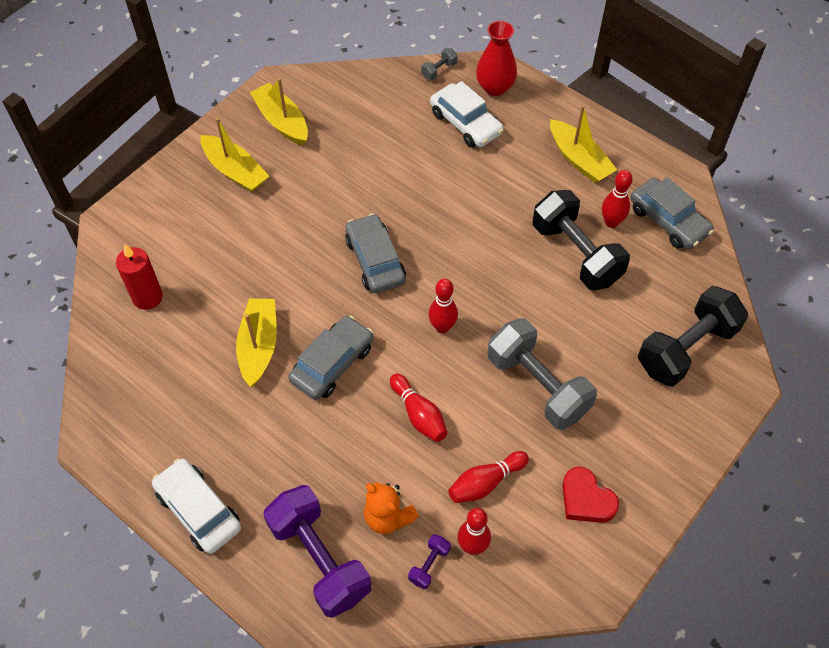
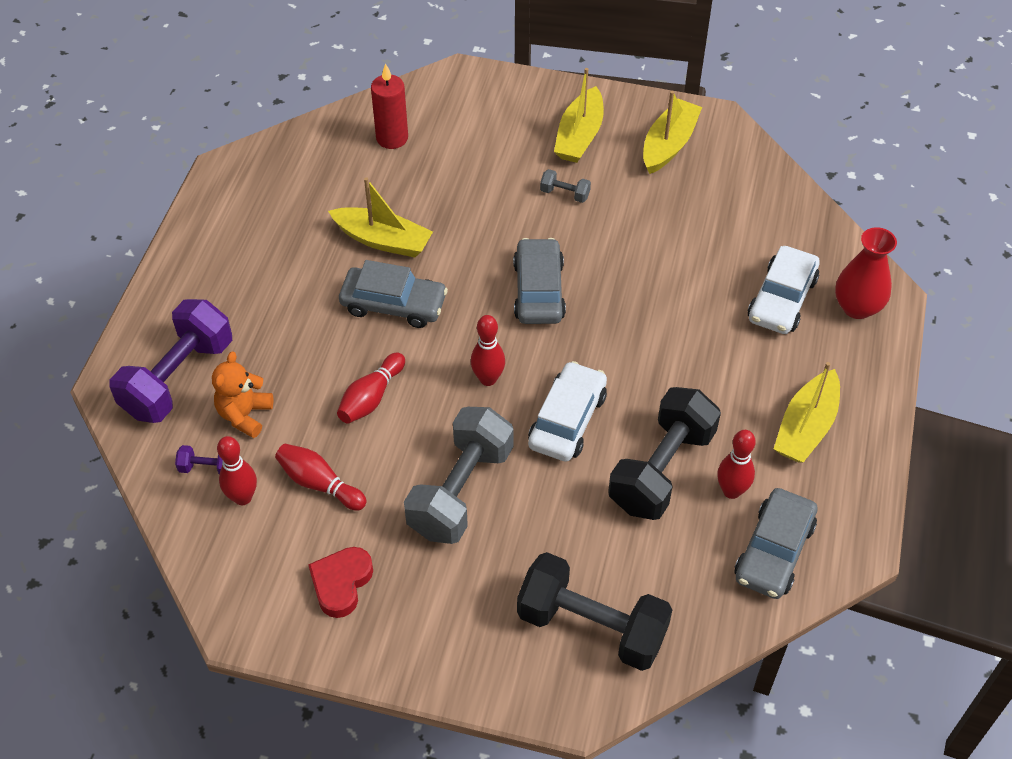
camera: 65 degrees right, 5 degrees down
white car [152,458,241,554] -> white car moved to [528,361,607,462]
yellow boat [236,298,277,387] -> yellow boat turned 45 degrees clockwise [328,177,433,258]
grey car [345,214,406,293] -> grey car turned 45 degrees counterclockwise [513,238,566,324]
grey dumbbell [421,48,457,80] -> grey dumbbell moved to [540,169,591,203]

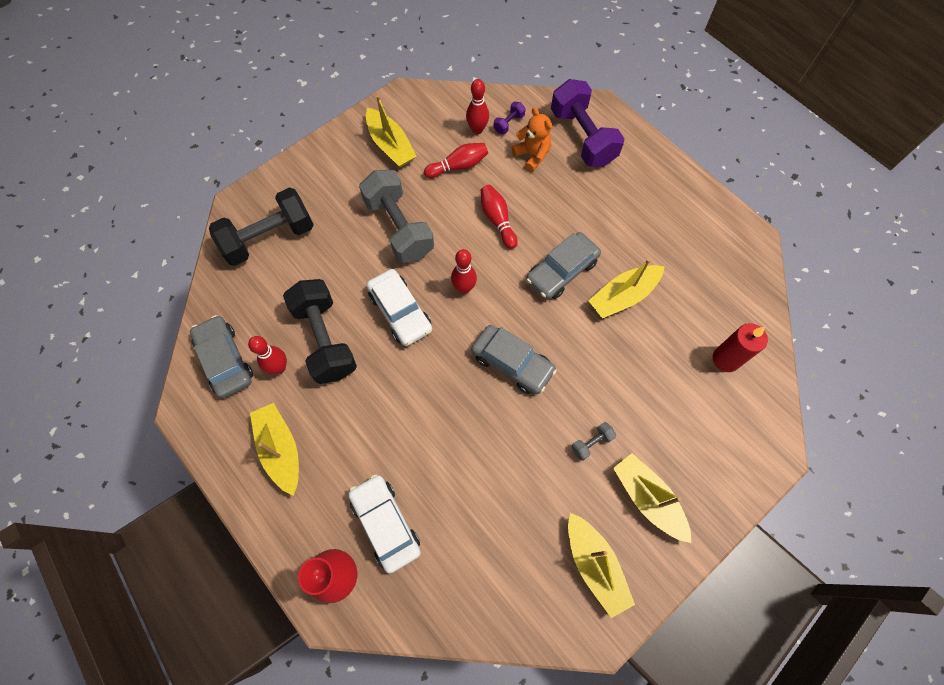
camera: 125 degrees right, 15 degrees up
red heart [308,547,373,618] -> yellow boat [366,95,417,167]

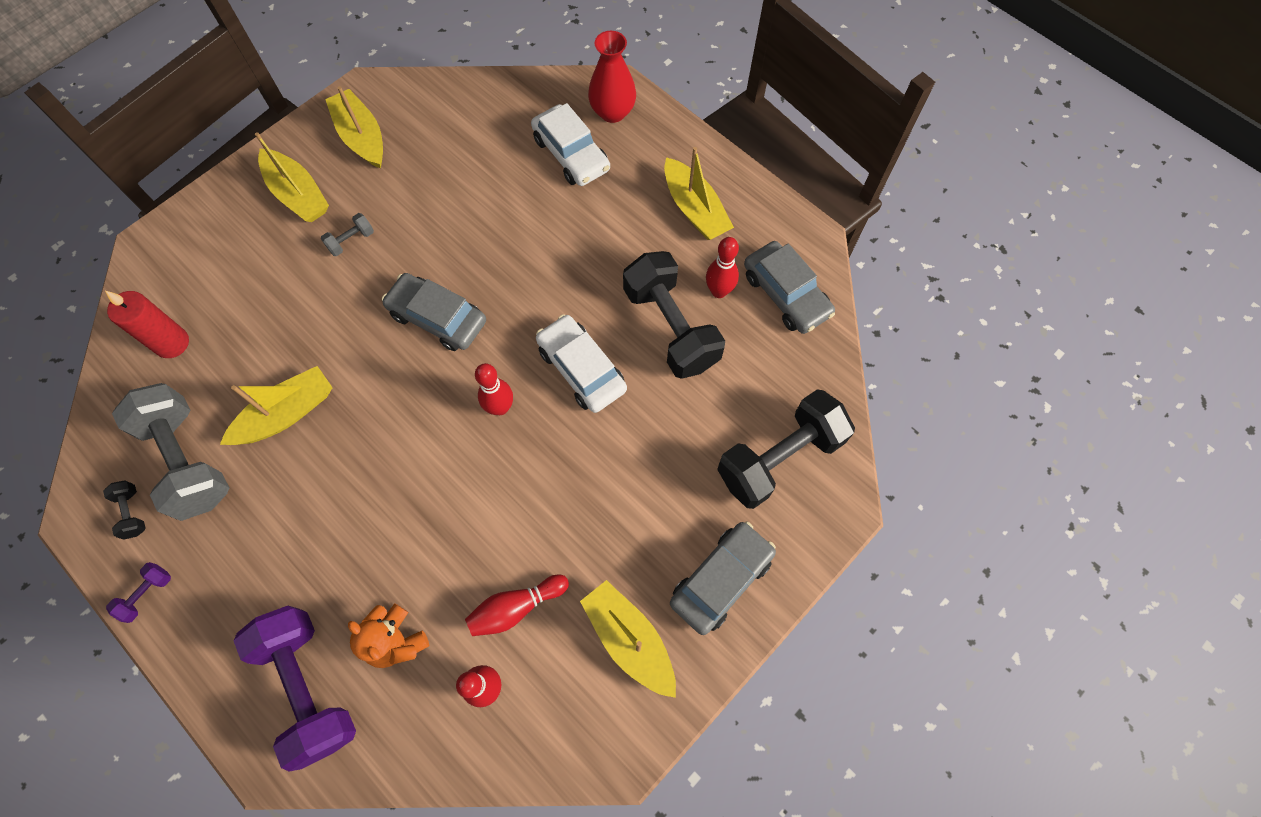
camera: 175 degrees right, 0 degrees up
grey dumbbell [359,170,434,263] -> grey dumbbell moved to [112,383,229,521]
red bowling pin [481,185,518,249] -> none
purple dumbbell [493,102,526,134] -> purple dumbbell moved to [106,562,171,623]
grey car [526,232,601,300] -> grey car moved to [670,522,776,635]
none -> black dumbbell [103,480,146,540]

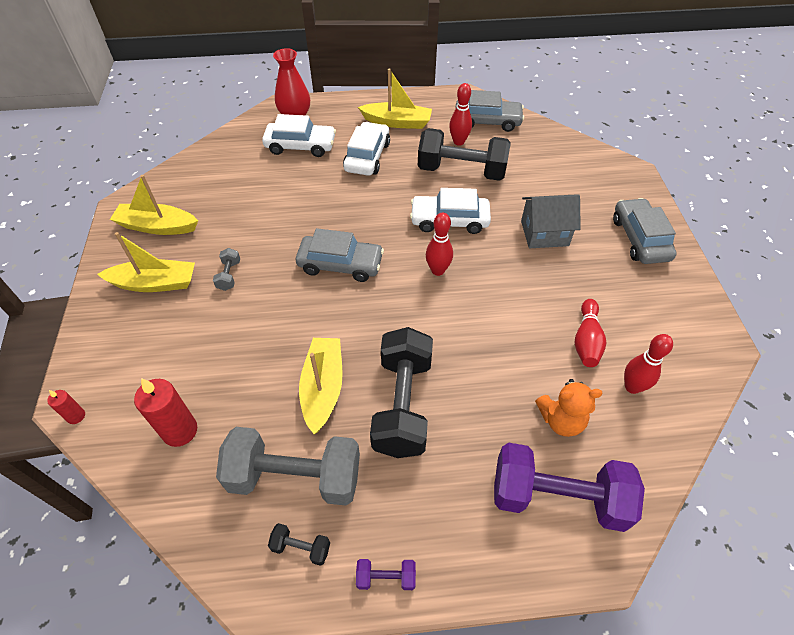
camera: 50 degrees left, 15 degrees down
purple dumbbell [106,562,171,623] -> purple dumbbell turned 75 degrees counterclockwise [356,559,416,590]
grey car [382,273,486,351] -> grey car turned 150 degrees counterclockwise [296,228,384,282]
yellow boat [580,580,676,698] -> none
black dumbbell [717,389,855,509] -> black dumbbell moved to [370,327,433,458]
none -> red candle [47,390,85,424]
none -> white car [343,122,390,176]
none -> grey house [521,194,581,248]

